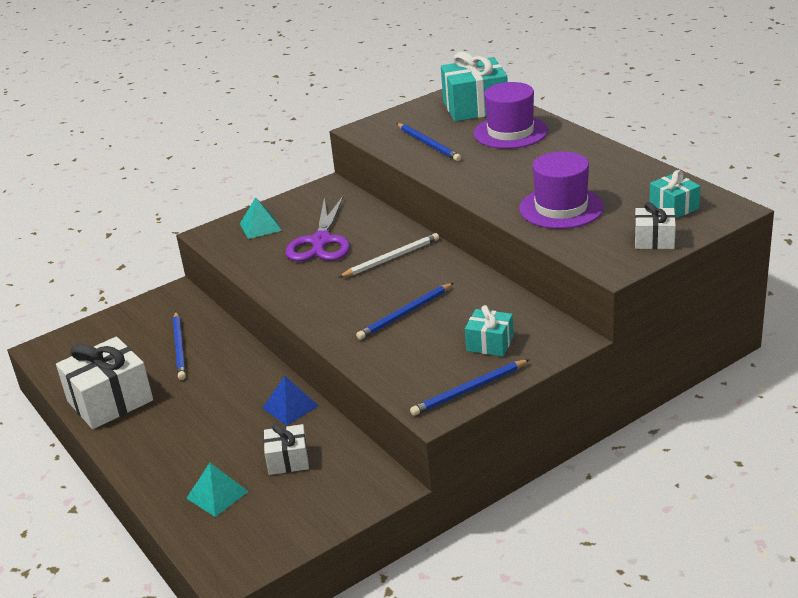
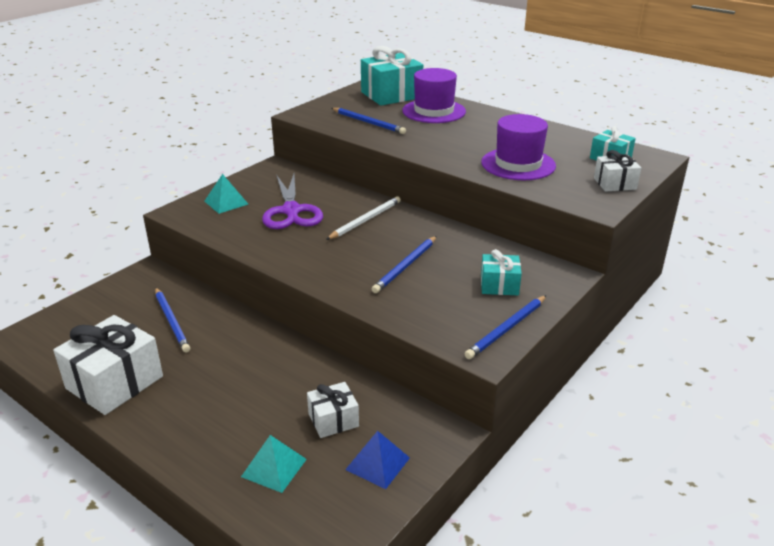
camera: 20 degrees left, 0 degrees up
blue pyramid [263,376,318,425] -> blue pyramid moved to [345,431,410,489]

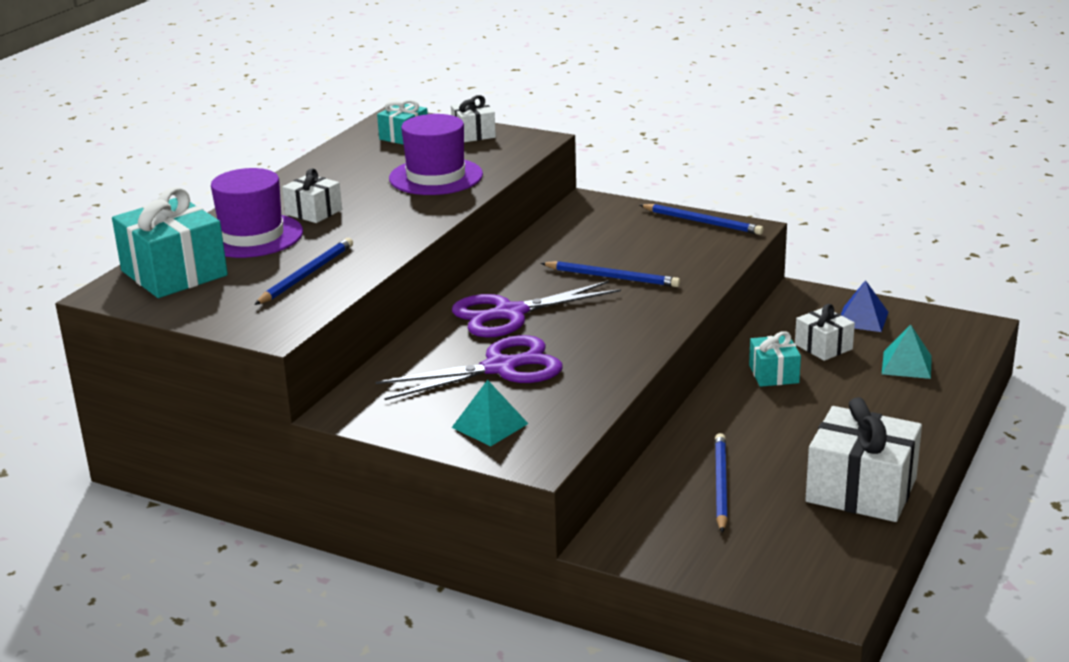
camera: 100 degrees left, 5 degrees down
blue pencil [155,287,190,353] -> blue pencil turned 45 degrees counterclockwise [715,433,728,533]
white pencil [326,196,401,240] -> purple scissors [452,281,621,338]
turquoise gift [481,249,522,295] -> turquoise gift moved to [749,331,801,387]
none -> white gift [282,168,342,223]

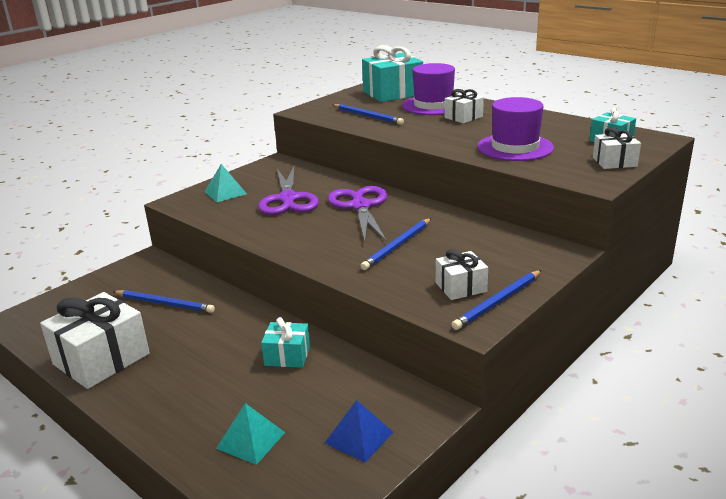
camera: 105 degrees right, 0 degrees up
white gift [795,304,855,361] -> white gift moved to [436,249,488,300]

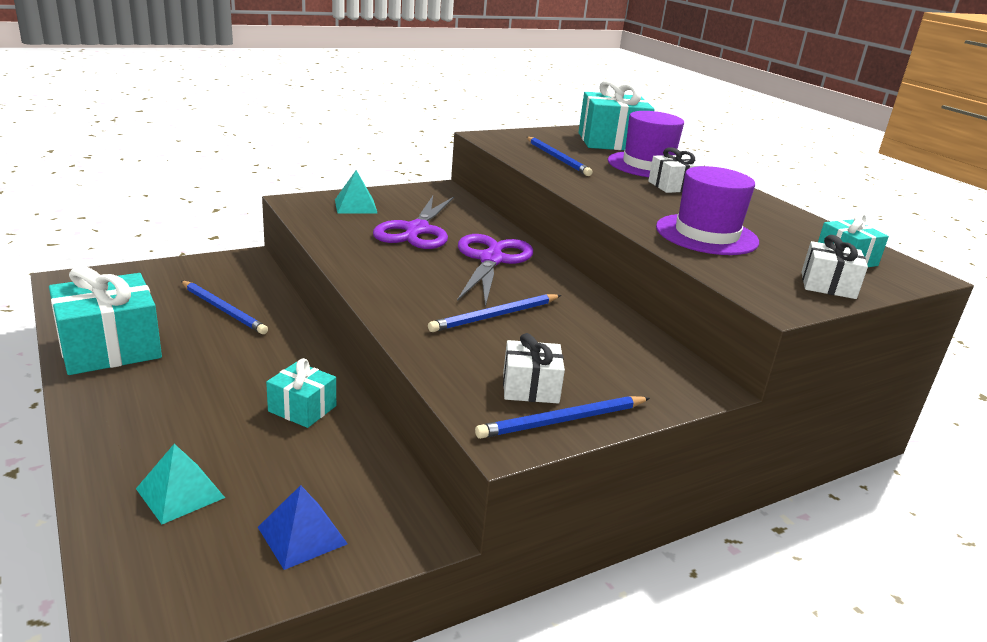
camera: 15 degrees right, 0 degrees up
white gift [40,292,150,389] -> turquoise gift [49,265,162,375]

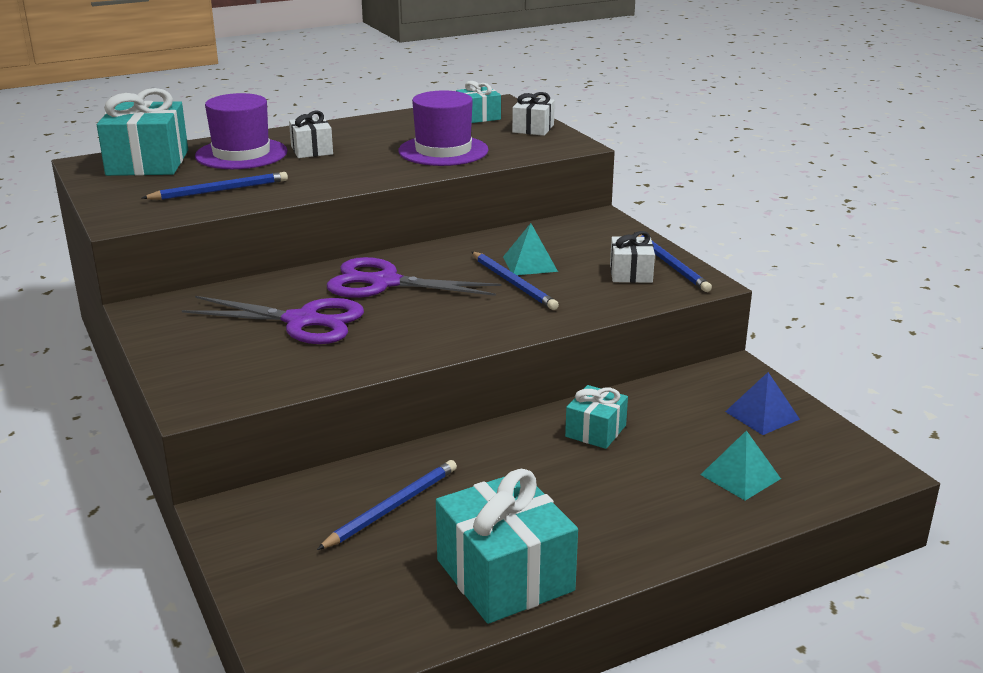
camera: 85 degrees left, 0 degrees up
turquoise pyramid [335,170,377,214] -> turquoise pyramid moved to [503,223,558,275]

